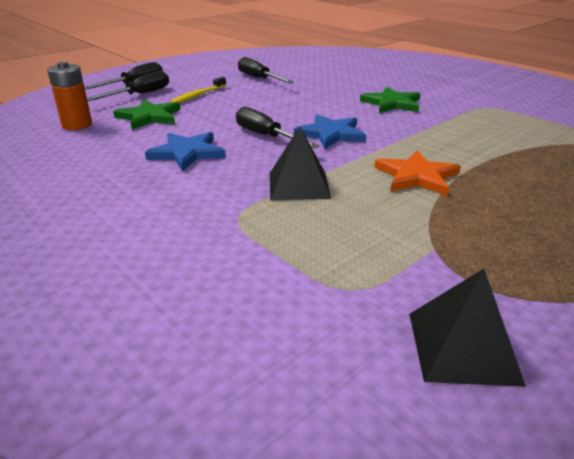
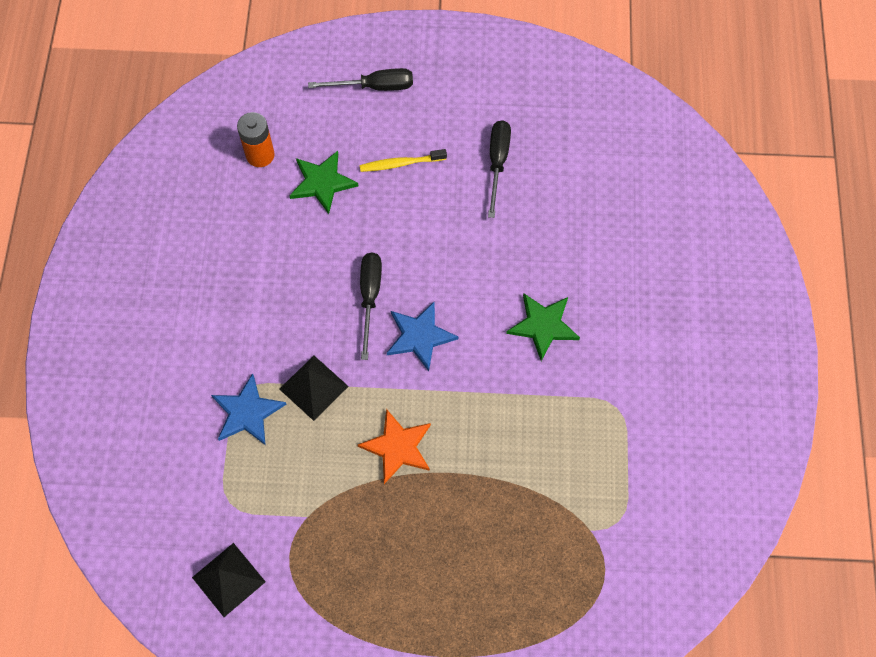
camera: 45 degrees right, 35 degrees up
black screwdriver [87,71,169,101] -> none
blue star [145,132,226,171] -> blue star moved to [211,373,287,445]

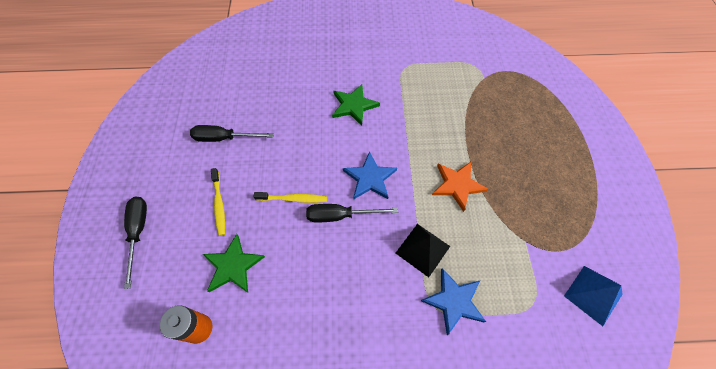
camera: 95 degrees left, 5 degrees down
black pyramid [192,543,266,617] -> blue pyramid [564,266,623,326]
none -> yellow toothbrush [253,192,327,203]

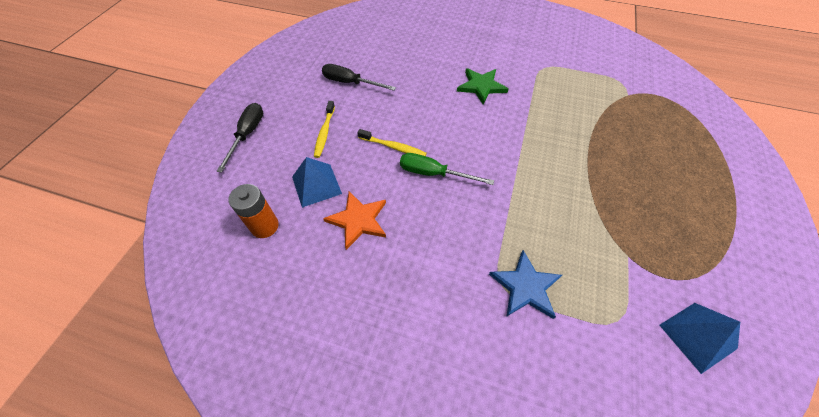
camera: 20 degrees right, 5 degrees down
green star [203,234,265,293] -> blue pyramid [292,157,342,208]
black screwdriver [306,204,398,223] -> green screwdriver [400,153,494,185]
blue star [343,151,397,200] -> none
black pyramid [396,224,450,277] -> none
orange star [432,162,488,212] -> orange star moved to [323,191,386,250]

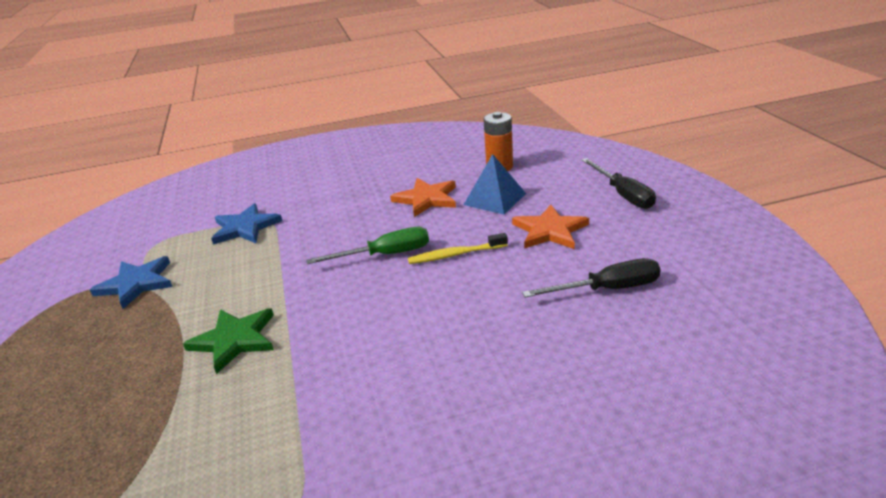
camera: 150 degrees right, 25 degrees down
yellow toothbrush [314,101,335,158] -> orange star [512,204,589,249]
green star [457,68,508,105] -> green star moved to [183,309,274,374]
blue pyramid [660,303,740,374] -> none
none -> blue star [90,256,172,309]

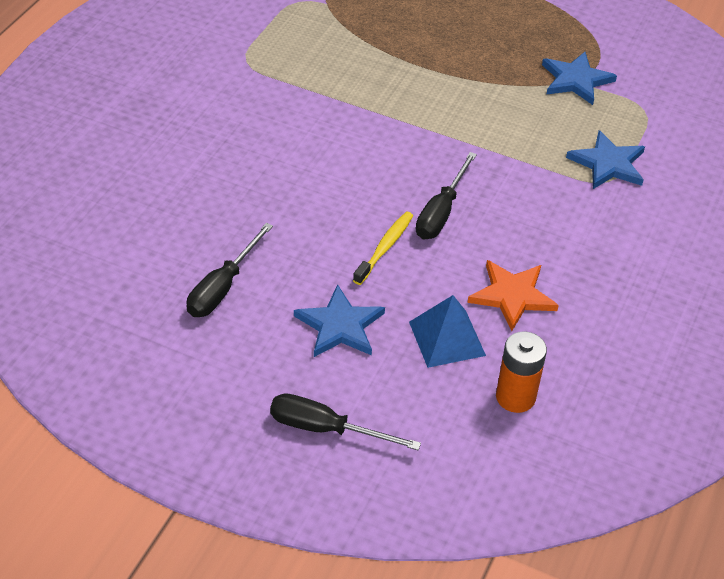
camera: 125 degrees right, 15 degrees up
green star [183,309,274,374] -> none
green screwdriver [306,227,429,264] -> black screwdriver [416,152,477,239]
orange star [512,204,589,249] -> blue star [294,284,385,357]

